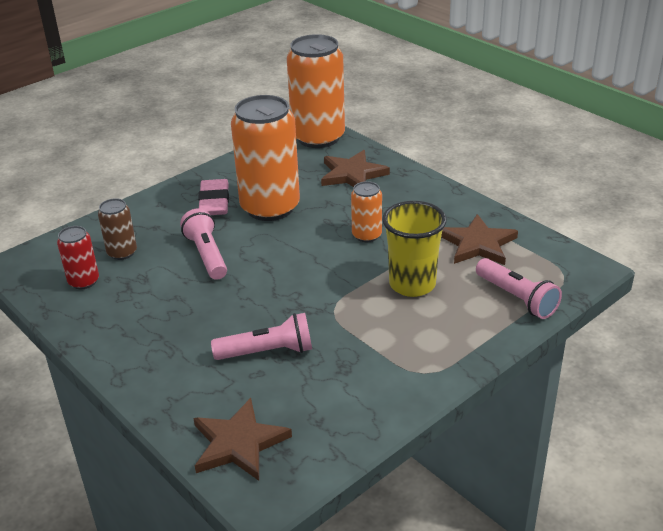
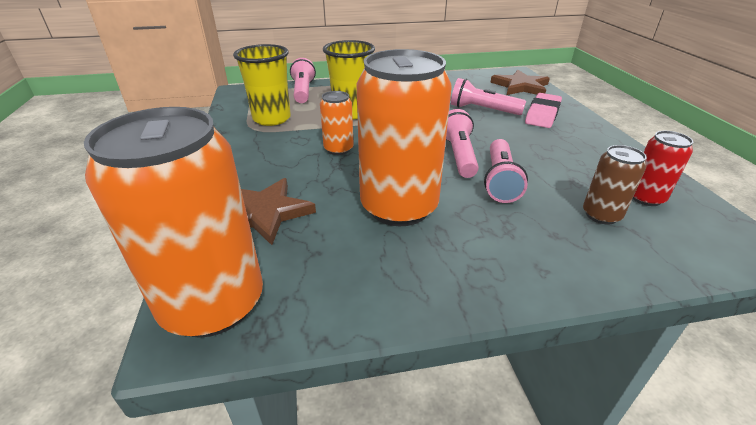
camera: 150 degrees left, 0 degrees up
pink eraser [198,179,229,215] -> pink eraser moved to [525,93,562,128]
brown star [441,214,518,265] -> yellow cup [233,44,291,126]
none -> pink flashlight [446,109,479,178]

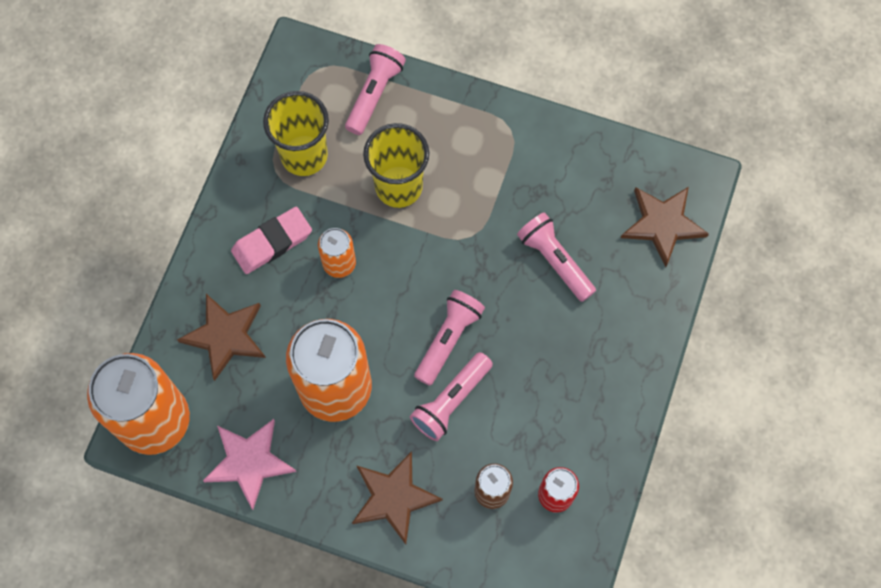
camera: 30 degrees right, 35 degrees up
pink eraser [525,93,562,128] -> pink eraser moved to [231,207,312,274]
none -> pink star [203,419,296,510]
none -> brown star [352,451,443,545]

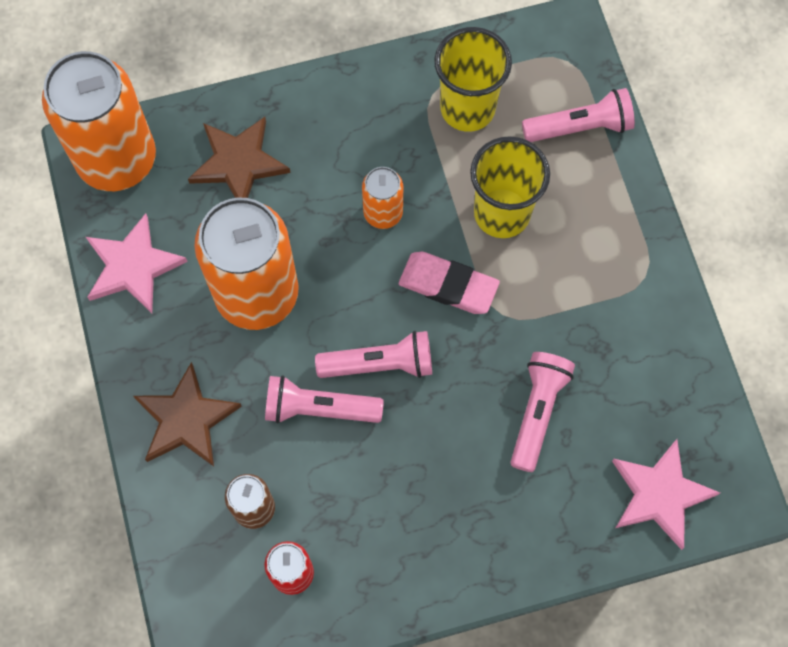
camera: 55 degrees right, 0 degrees up
pink eraser [231,207,312,274] -> pink eraser moved to [399,252,500,314]
brown star [621,187,709,267] -> pink star [612,439,720,550]

